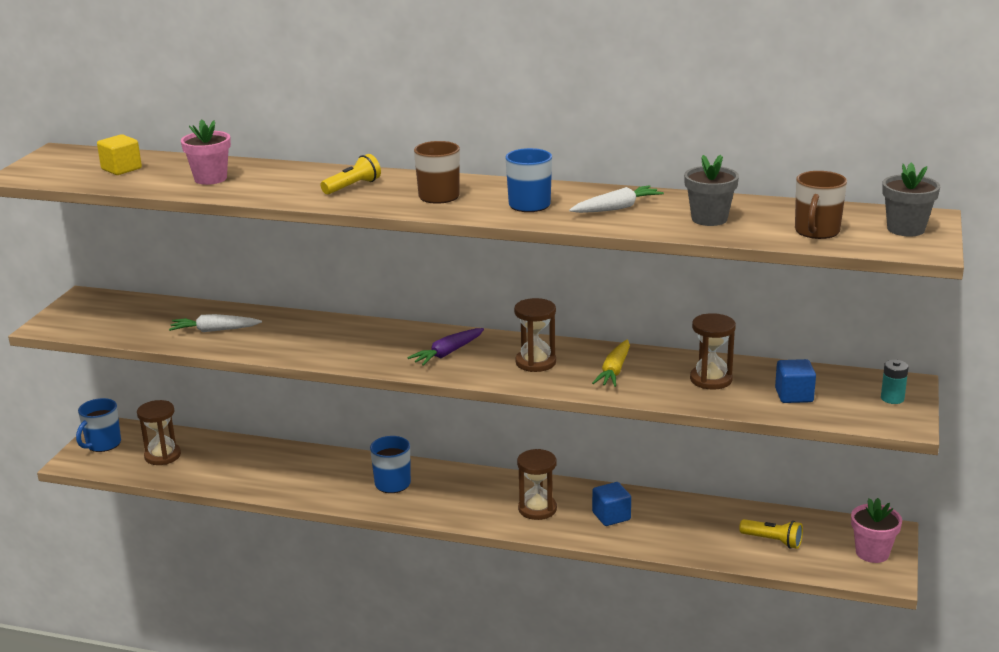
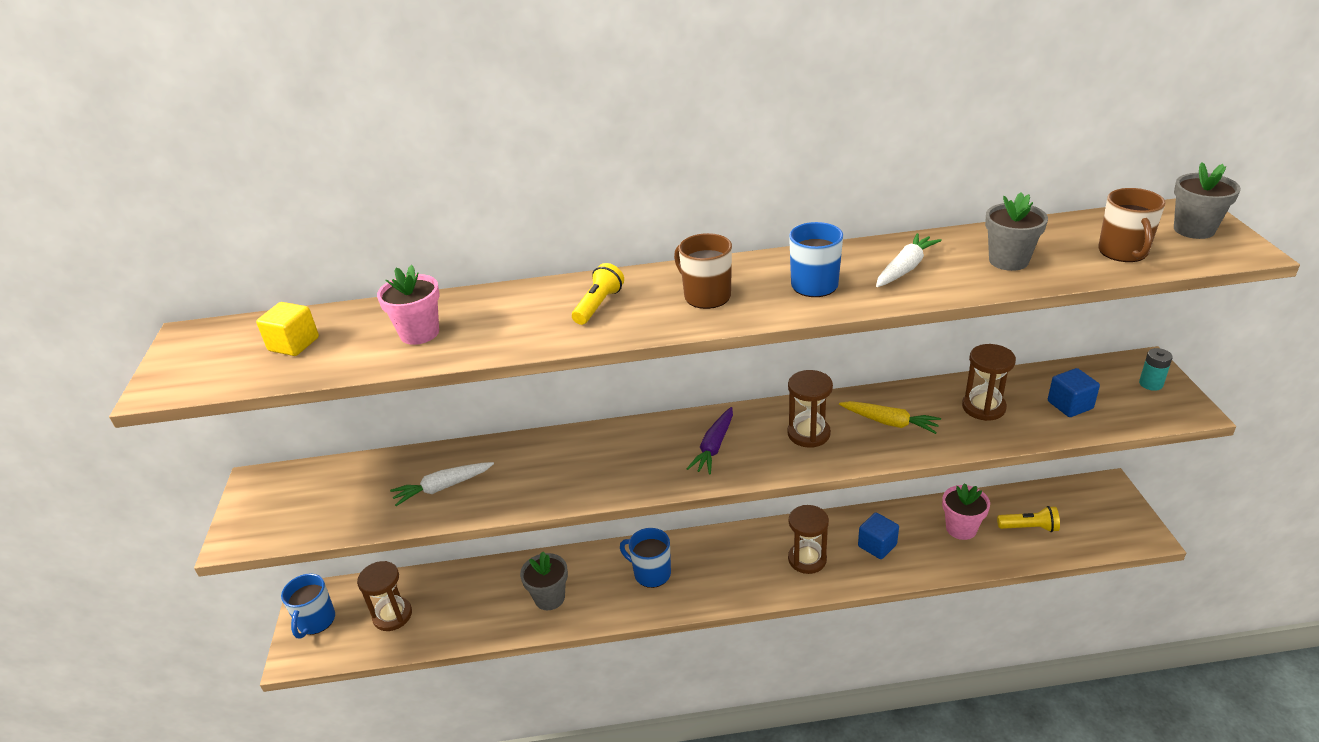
camera: 20 degrees left, 10 degrees up
yellow carrot [592,340,630,387] -> yellow carrot turned 60 degrees counterclockwise [839,401,941,434]
pink flower pot [851,498,902,563] -> pink flower pot moved to [942,483,990,540]
none -> grey flower pot [520,552,568,610]

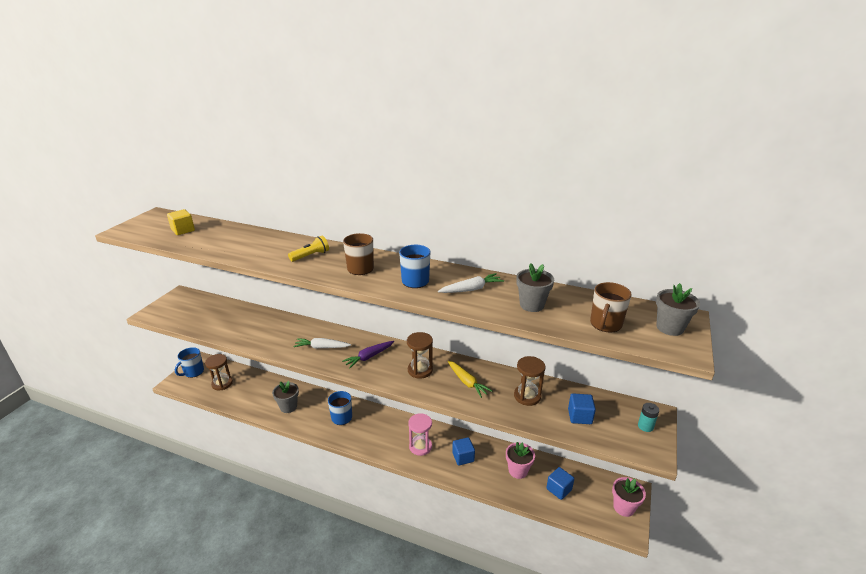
camera: 25 degrees right, 5 degrees down
pink flower pot [377,265,440,345] -> pink flower pot moved to [612,477,646,517]
white carrot [390,462,494,506] -> white carrot moved to [293,338,351,349]
brown hourglass [788,505,829,574] -> pink hourglass [408,413,432,456]
yellow flashlight [997,506,1060,532] -> blue cube [546,467,574,500]

